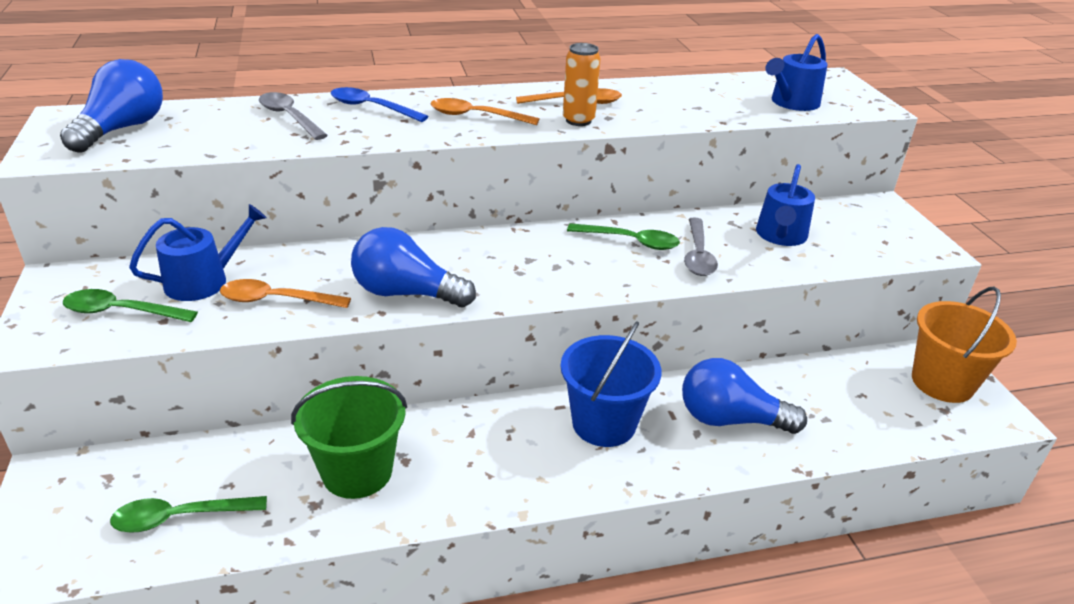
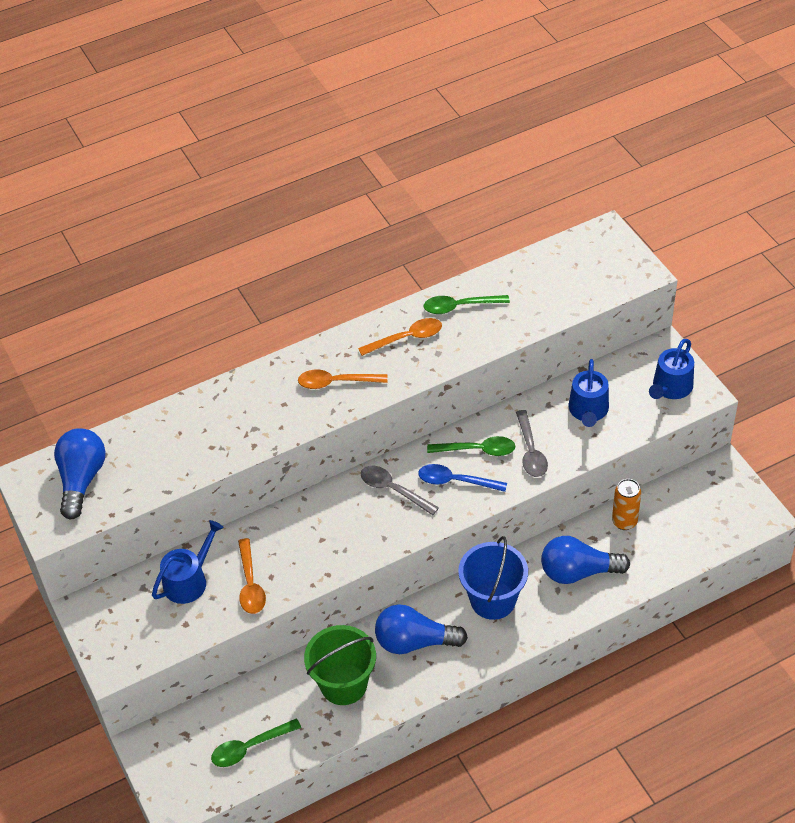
camera: 10 degrees left, 15 degrees up
green spoon [63,289,198,322] -> green spoon moved to [424,295,510,314]
orange spoon [220,279,351,308] -> orange spoon turned 90 degrees counterclockwise [238,538,266,614]
grey spoon [259,92,328,140] -> grey spoon moved to [361,466,439,515]
blue spoon [331,87,429,122] -> blue spoon moved to [418,464,507,492]
blue light bulb [351,227,476,307] -> blue light bulb moved to [375,604,468,654]
orange can [563,43,601,126] -> orange can moved to [612,479,641,530]
blue watering can [765,34,828,111] -> blue watering can moved to [649,339,694,399]
orange bucket [912,286,1017,403] -> none

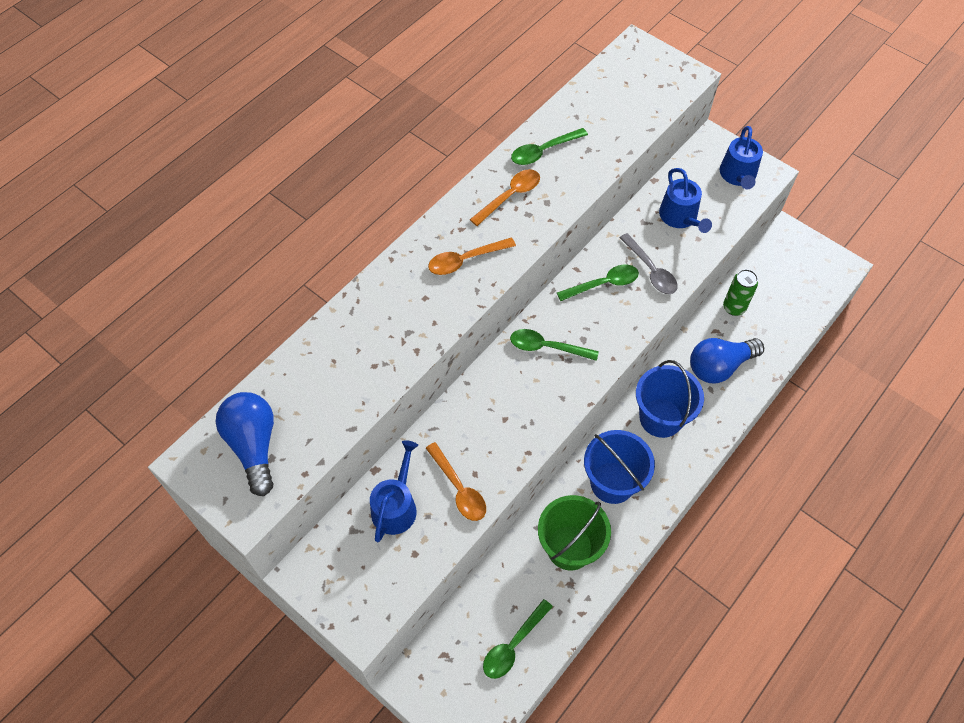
camera: 25 degrees left, 10 degrees up
grey spoon [361,466,439,515] -> green spoon [510,329,599,361]
blue light bulb [375,604,468,654] -> blue bucket [584,430,655,504]
blue spoon [418,464,507,492] -> none
orange can [612,479,641,530] -> green can [723,269,758,316]

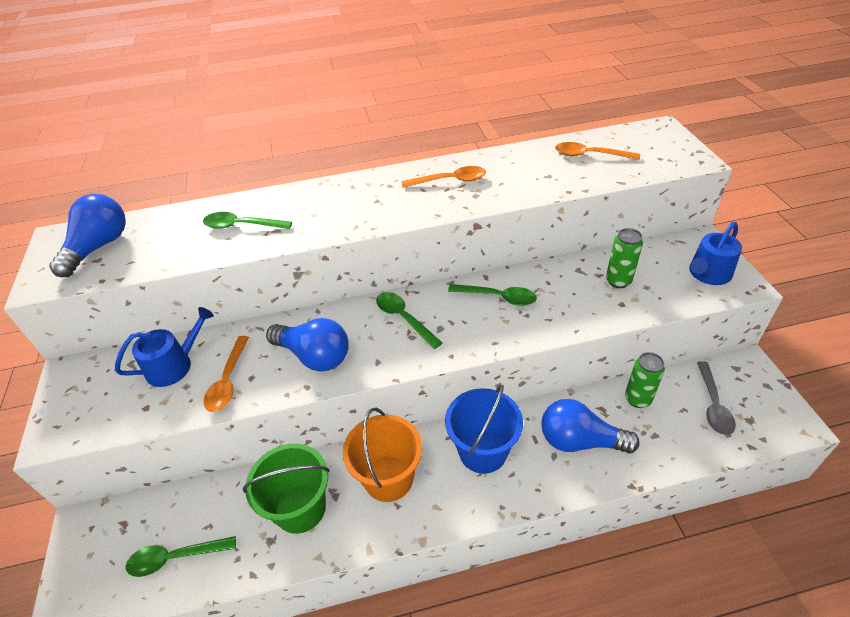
camera: 40 degrees right, 15 degrees down
orange spoon [428,237,516,275] -> orange spoon moved to [555,142,640,160]
green spoon [511,128,588,165] -> green spoon moved to [203,212,292,229]
blue bucket [584,430,655,504] -> orange bucket [343,408,422,502]
grey spoon [620,233,677,294] -> grey spoon moved to [697,361,736,436]
blue watering can [659,168,712,233] -> green can [606,228,643,288]
none -> blue light bulb [266,318,349,371]

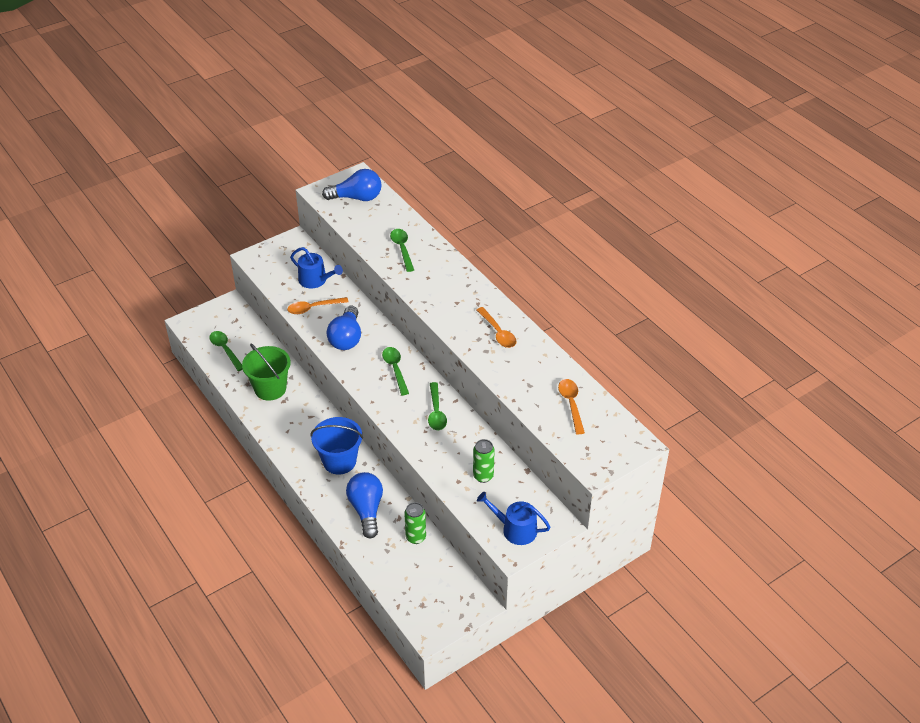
camera: 65 degrees right, 0 degrees up
orange bucket [343,408,422,502] -> none
green spoon [376,292,442,349] -> green spoon turned 45 degrees counterclockwise [382,347,409,396]
grey spoon [697,361,736,436] -> none

